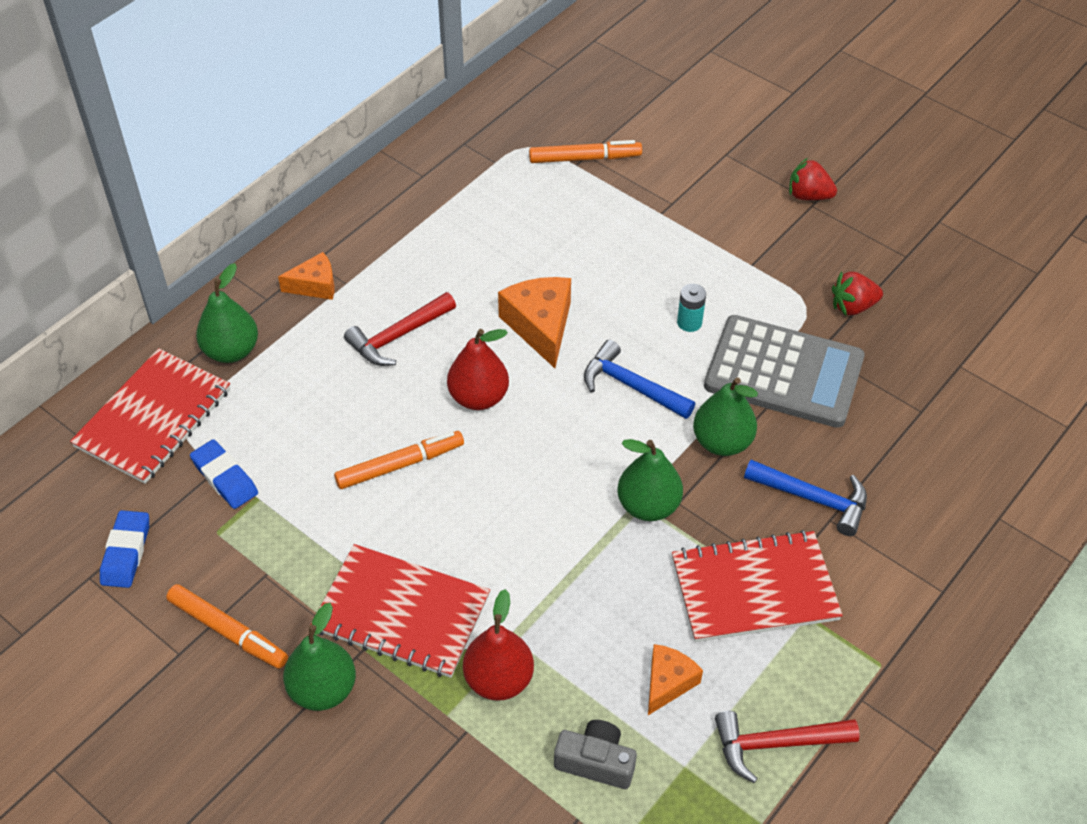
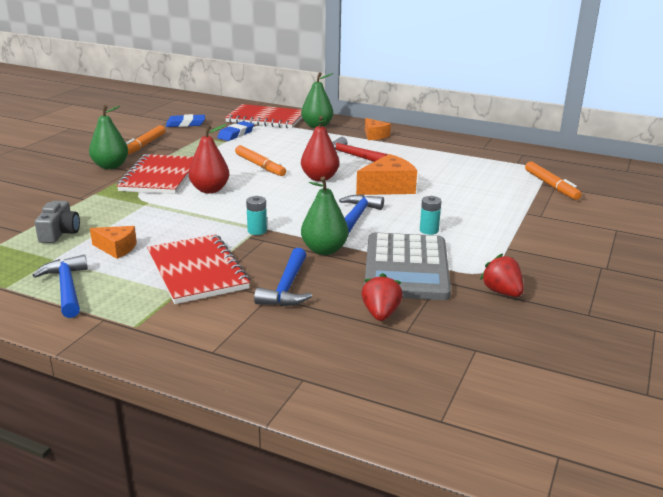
camera: 75 degrees right, 25 degrees down
red pear [463,589,534,701] -> red pear moved to [189,124,229,193]
green pear [618,439,683,521] -> turquoise battery [246,196,267,235]
red hammer [715,711,860,783] -> blue hammer [32,255,88,318]
red strawberry [789,158,837,200] -> red strawberry moved to [362,273,403,321]

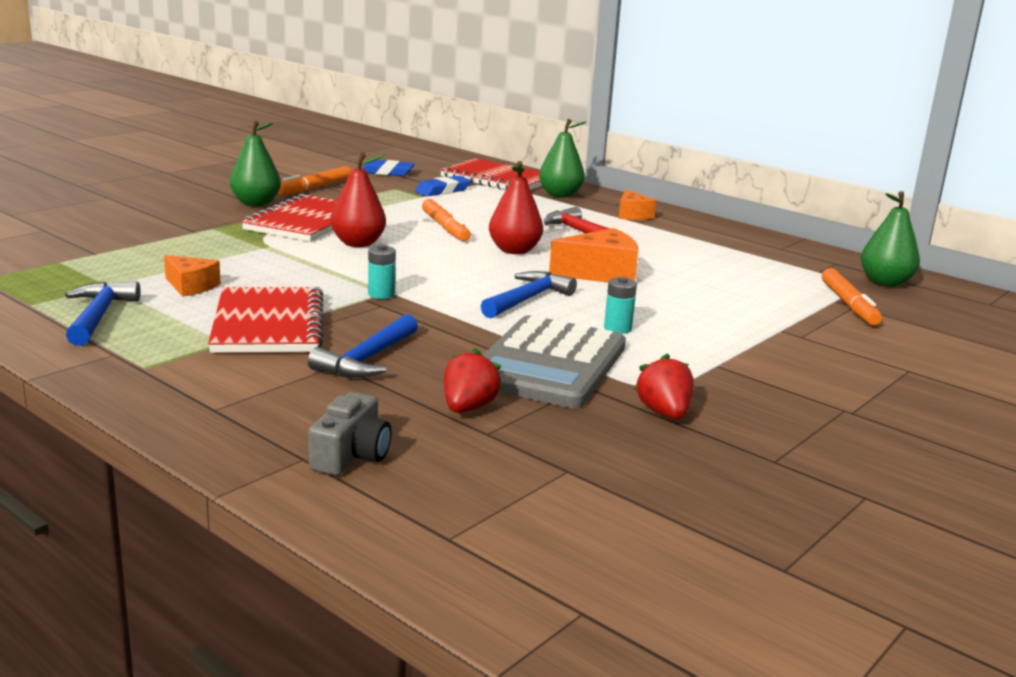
camera: 15 degrees right, 5 degrees down
grey camera [35,201,80,243] -> grey camera moved to [308,392,392,476]
green pear [301,177,348,255] -> green pear moved to [861,191,920,287]

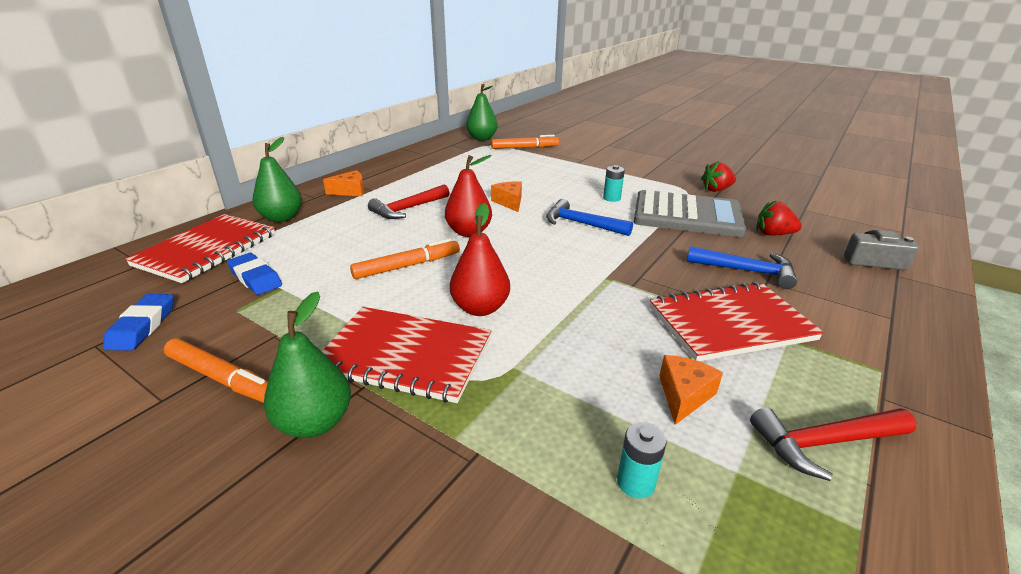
camera: 95 degrees left, 10 degrees up
blue hammer [65,281,141,346] -> red hammer [750,407,917,481]
turquoise battery [368,244,396,299] -> turquoise battery moved to [617,422,667,499]
orange cheese [549,228,638,283] -> orange cheese [491,181,522,212], size x0.62

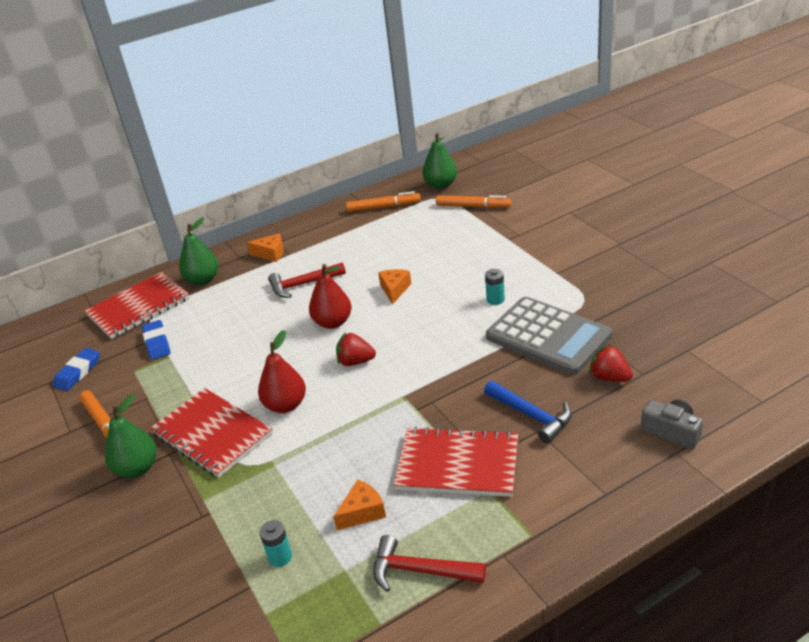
camera: 30 degrees right, 5 degrees up
orange marker [350,238,460,279] -> orange marker moved to [346,191,421,212]
blue hammer [546,199,633,236] -> none
red strawberry [701,161,736,192] -> red strawberry moved to [336,332,376,366]

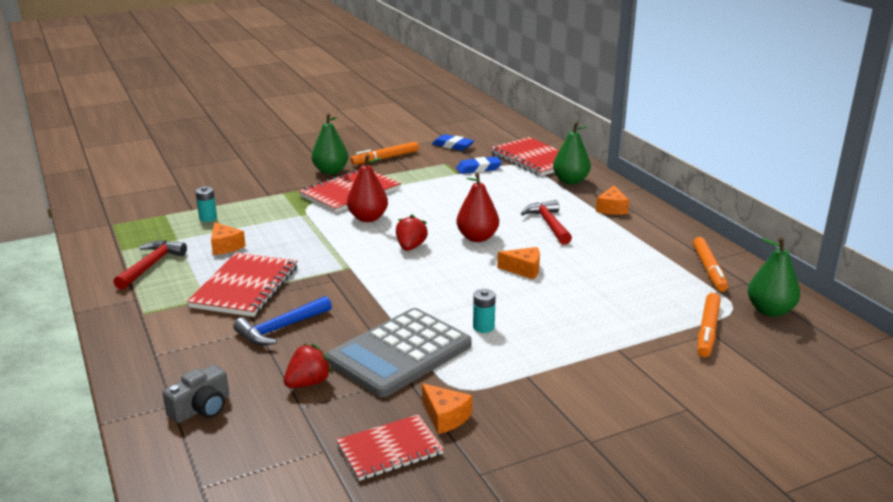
camera: 90 degrees right, 10 degrees down
none -> red notebook [336,415,444,481]
none -> orange cheese [422,383,472,434]

